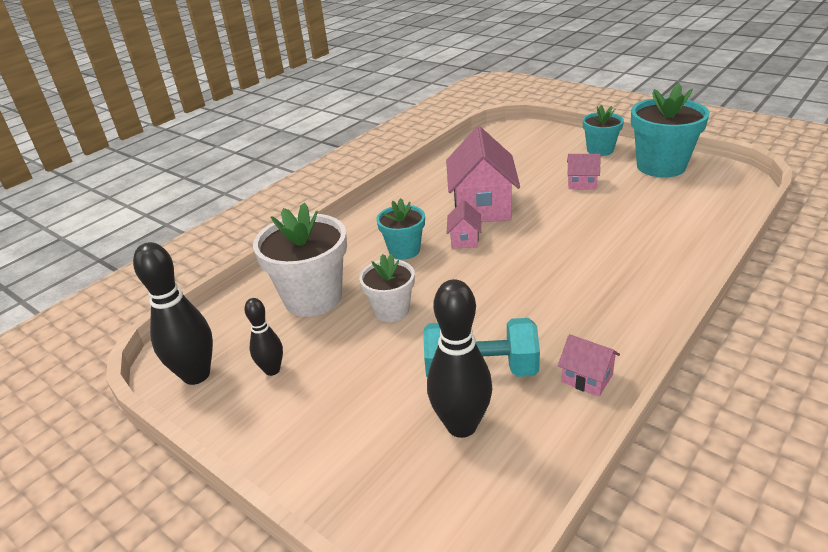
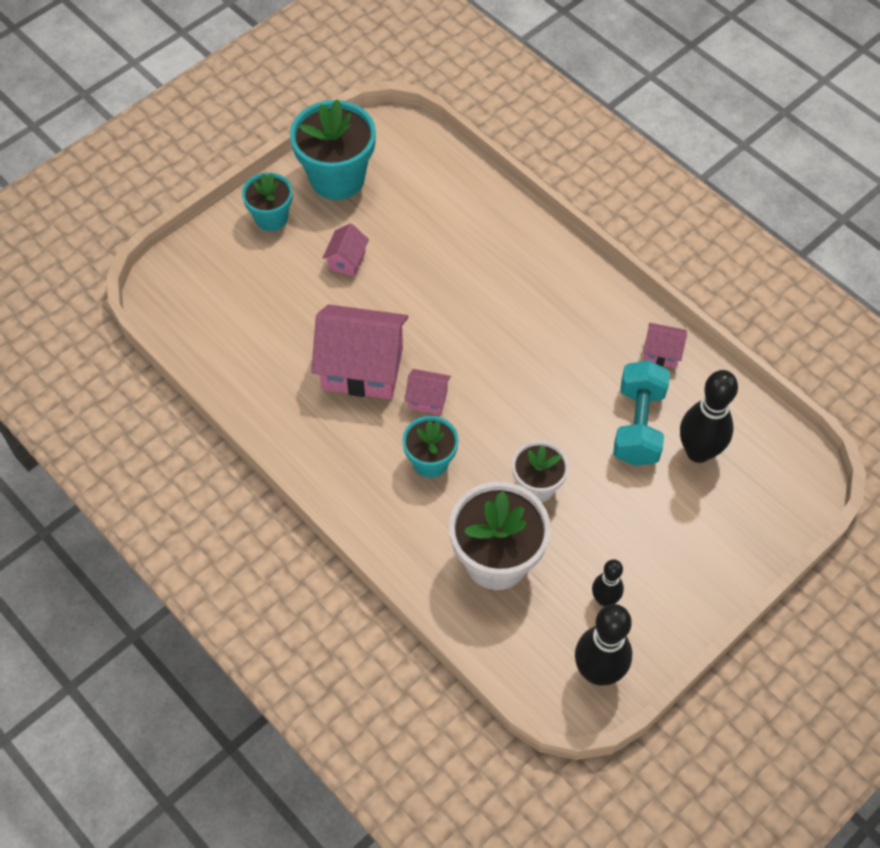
camera: 85 degrees left, 25 degrees up
pink house [558,334,620,397] -> pink house turned 60 degrees clockwise [643,323,687,368]

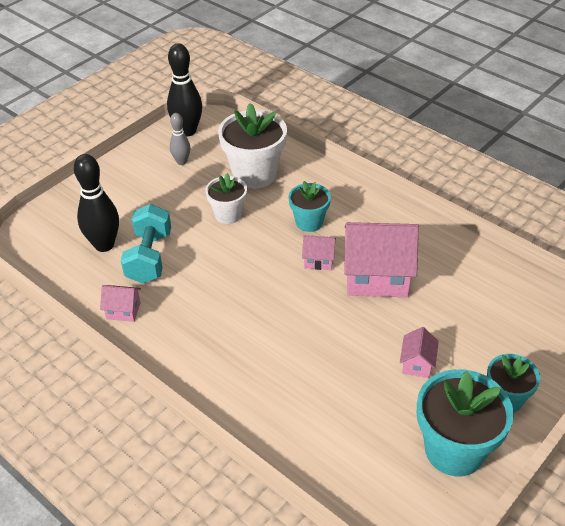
camera: 175 degrees right, 15 degrees down
black bowling pin [592,559,624,606] -> grey bowling pin [170,113,190,165]

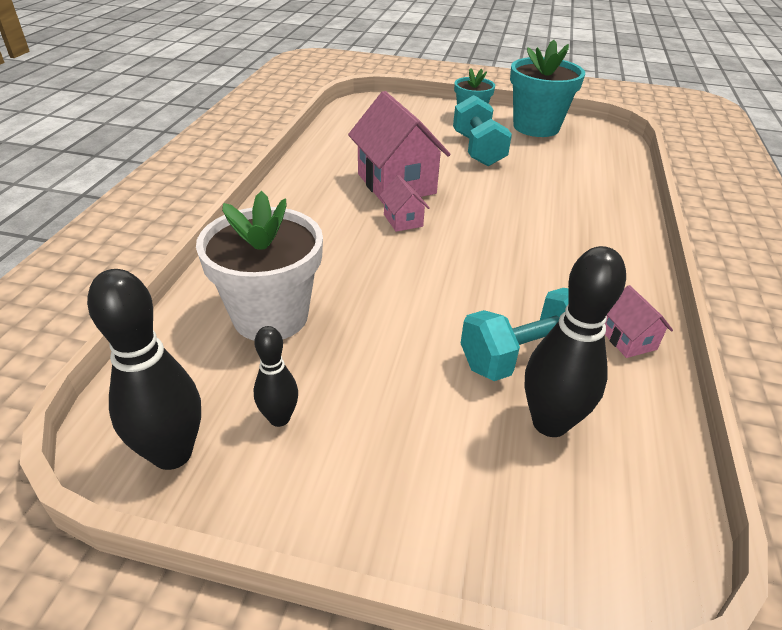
camera: 120 degrees left, 5 degrees down
grey bowling pin [170,113,190,165] -> black bowling pin [254,326,298,427]
white flower pot [205,173,247,224] -> none
turquoise flower pot [289,181,331,232] -> none
pink house [400,327,439,378] -> turquoise dumbbell [453,95,512,166]

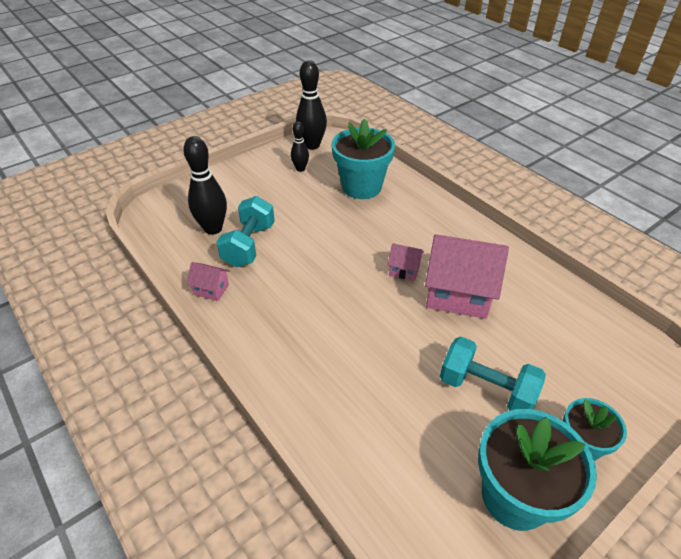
camera: 130 degrees right, 5 degrees up
white flower pot [196,191,323,341] -> turquoise flower pot [332,118,395,199]

